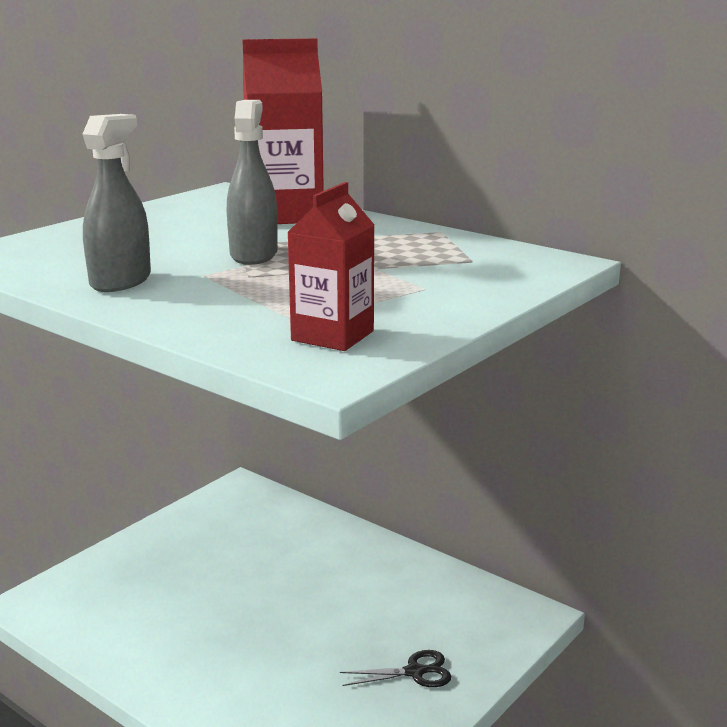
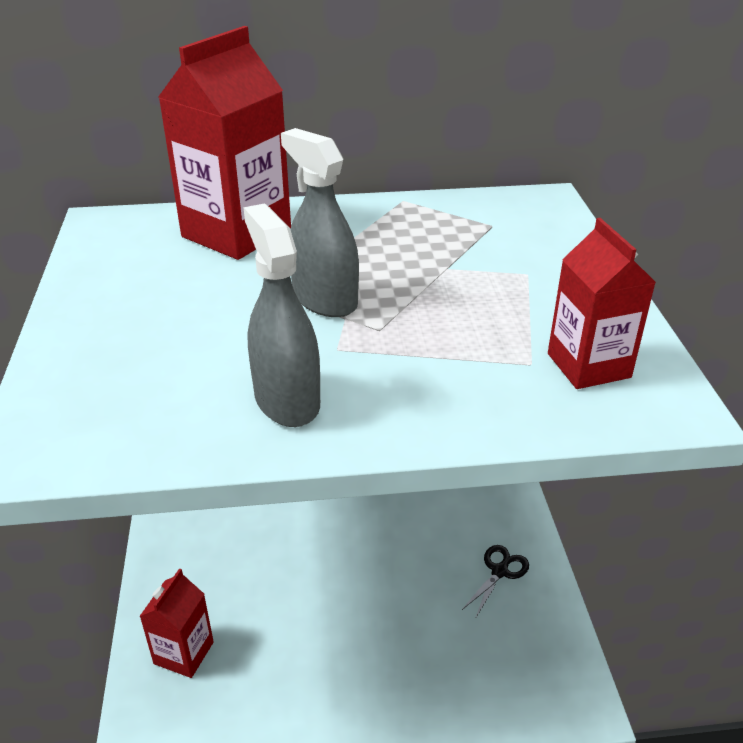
camera: 45 degrees left, 15 degrees up
none -> red carton [139,568,214,678]

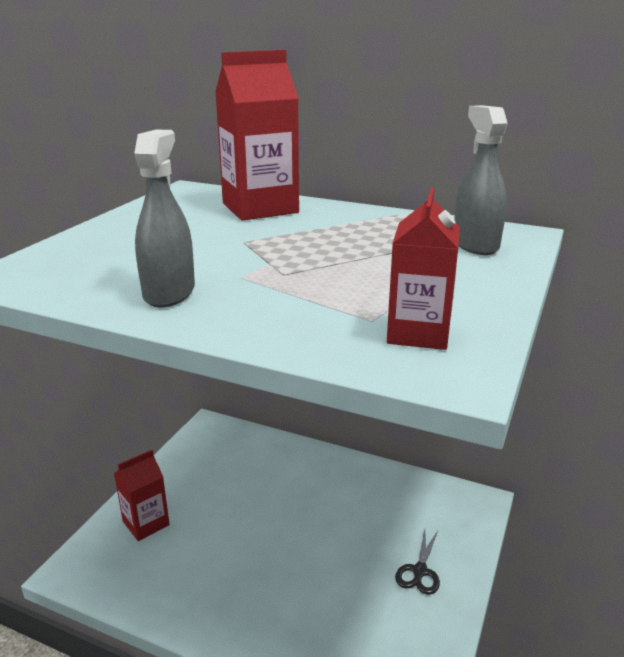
camera: 30 degrees right, 10 degrees down
grey spray bottle [281,128,359,317] -> grey spray bottle moved to [454,105,508,255]
black scissors [462,545,529,619] -> black scissors turned 135 degrees clockwise [395,530,440,595]

